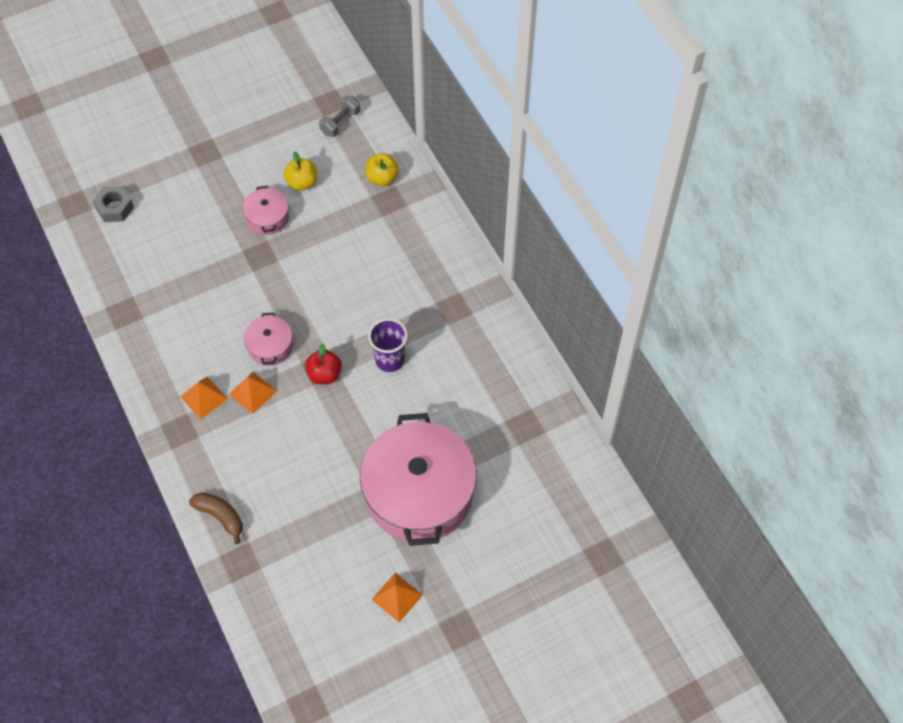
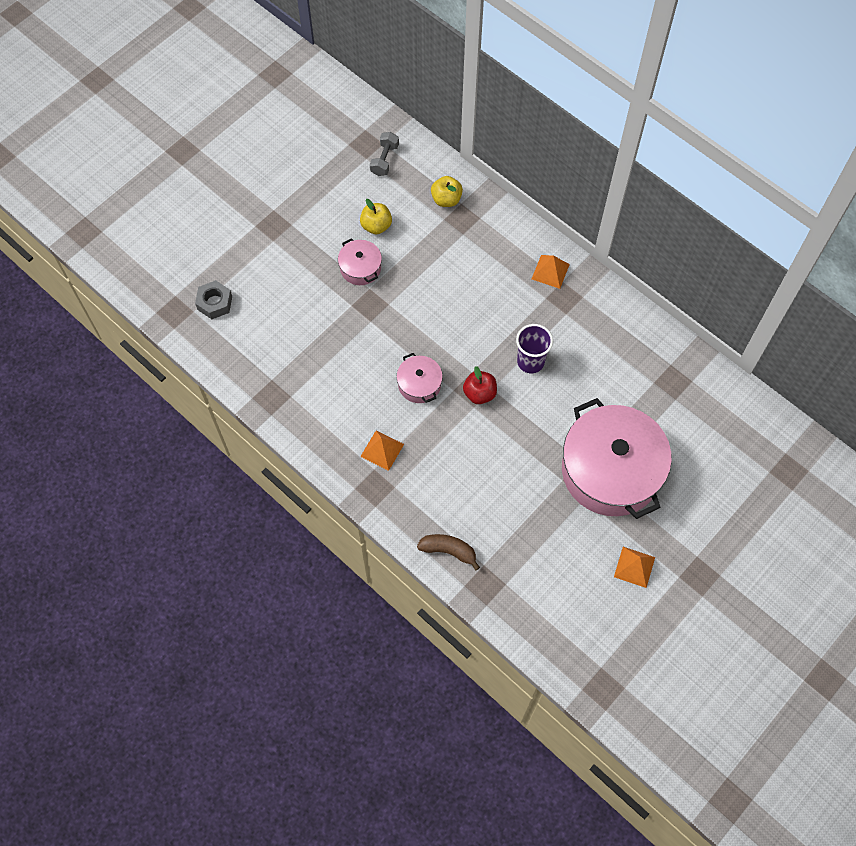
camera: 20 degrees left, 5 degrees up
orange pyramid [229,372,277,414] -> orange pyramid moved to [532,255,570,289]

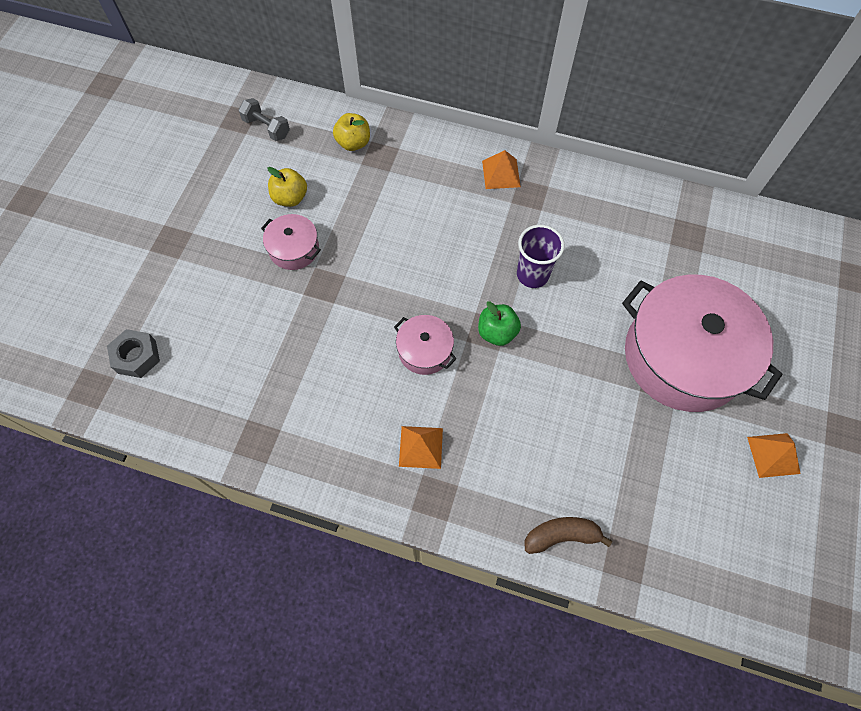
camera: 25 degrees left, 0 degrees up
grey dumbbell [370,132,399,176] -> grey dumbbell turned 45 degrees counterclockwise [239,98,290,141]
red apple [463,366,497,404] -> green apple [478,301,521,346]

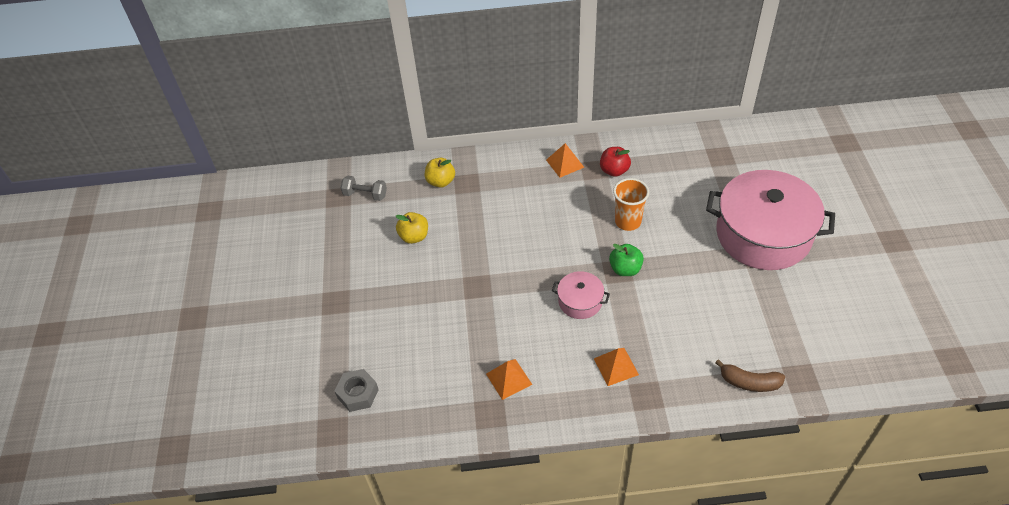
camera: 20 degrees left, 15 degrees down
pink pot [261,214,321,270] -> none
purple cup [517,225,565,288] -> orange cup [613,178,649,231]
brown banana [524,517,612,554] -> brown banana turned 135 degrees counterclockwise [715,359,785,392]
orange pyramid [747,433,800,478] -> orange pyramid moved to [486,359,532,400]
none -> red apple [600,147,631,177]

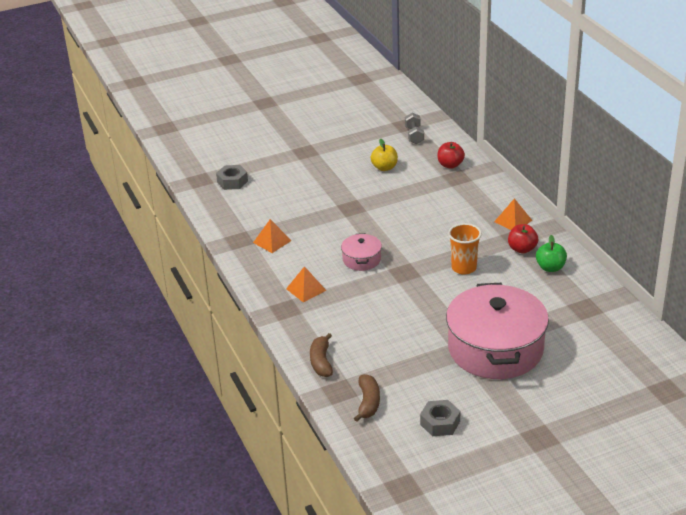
camera: 70 degrees right, 15 degrees down
yellow apple [425,158,455,188] -> red apple [438,142,465,169]
green apple [609,244,644,276] -> green apple moved to [536,235,567,272]
none -> brown banana [354,374,380,422]
none -> grey nut [420,400,460,436]

